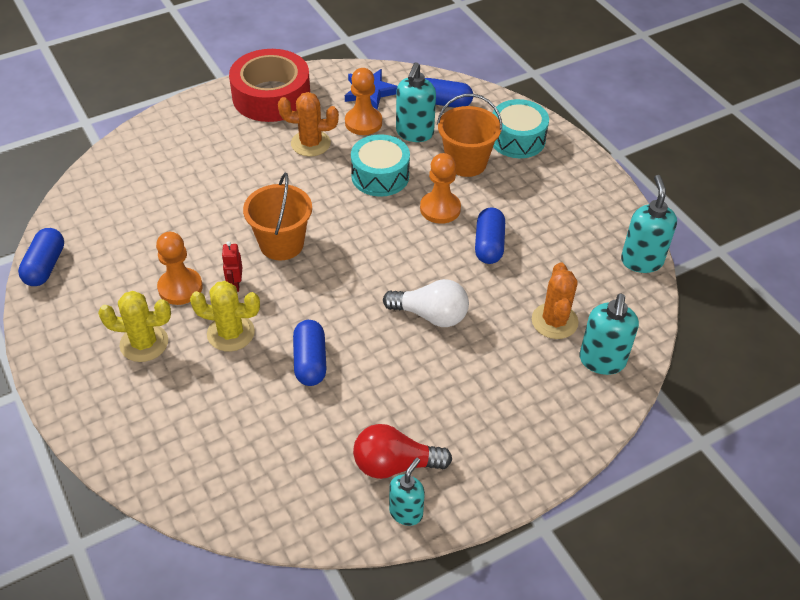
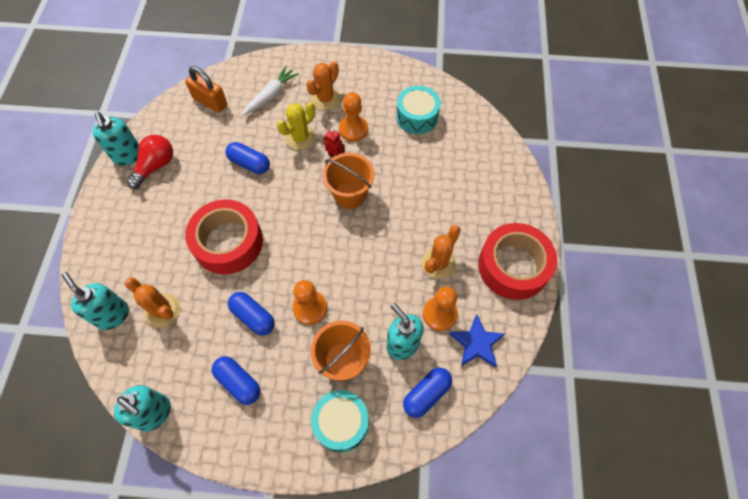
camera: 125 degrees right, 15 degrees up
blue capsule [18,228,64,286] -> blue capsule moved to [212,356,260,405]
yellow cactus [98,291,171,362] -> orange cactus [306,61,340,110]
turquoise drum [351,134,410,197] -> turquoise drum moved to [396,86,441,134]
white light bulb [383,279,469,327] -> red tape [185,200,263,274]
turquoise soap dispenser [389,458,425,526] -> turquoise soap dispenser [93,112,139,166], size x1.50
none -> orange padlock [185,66,227,113]
none -> white carrot [242,66,299,116]

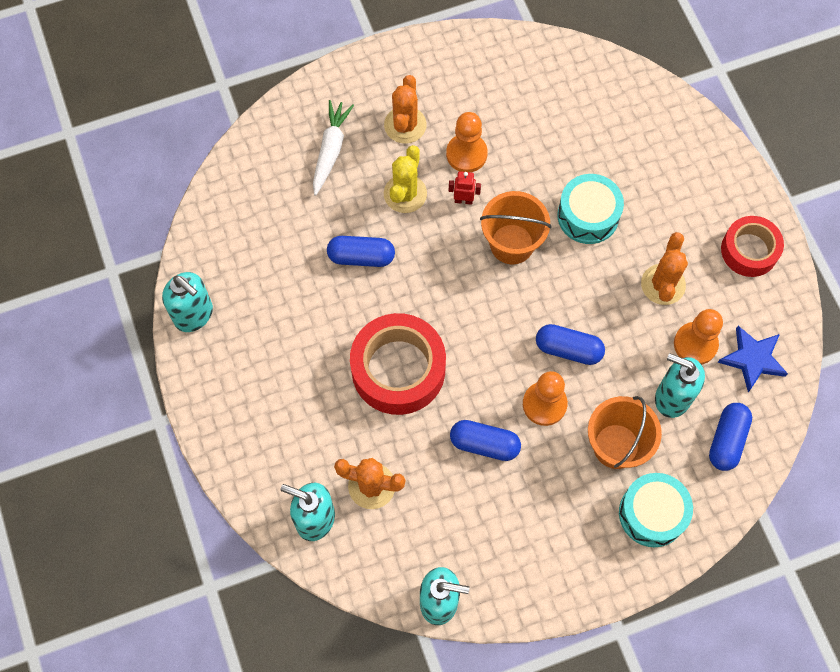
camera: 25 degrees left, 5 degrees up
red light bulb [126,135,173,189] -> none
orange padlock [185,66,227,113] -> none
blue capsule [212,356,260,405] -> blue capsule moved to [536,324,605,365]
turquoise drum [396,86,441,134] -> turquoise drum moved to [557,174,624,244]
red tape [478,223,557,300] -> red tape [721,216,784,277], size x0.63

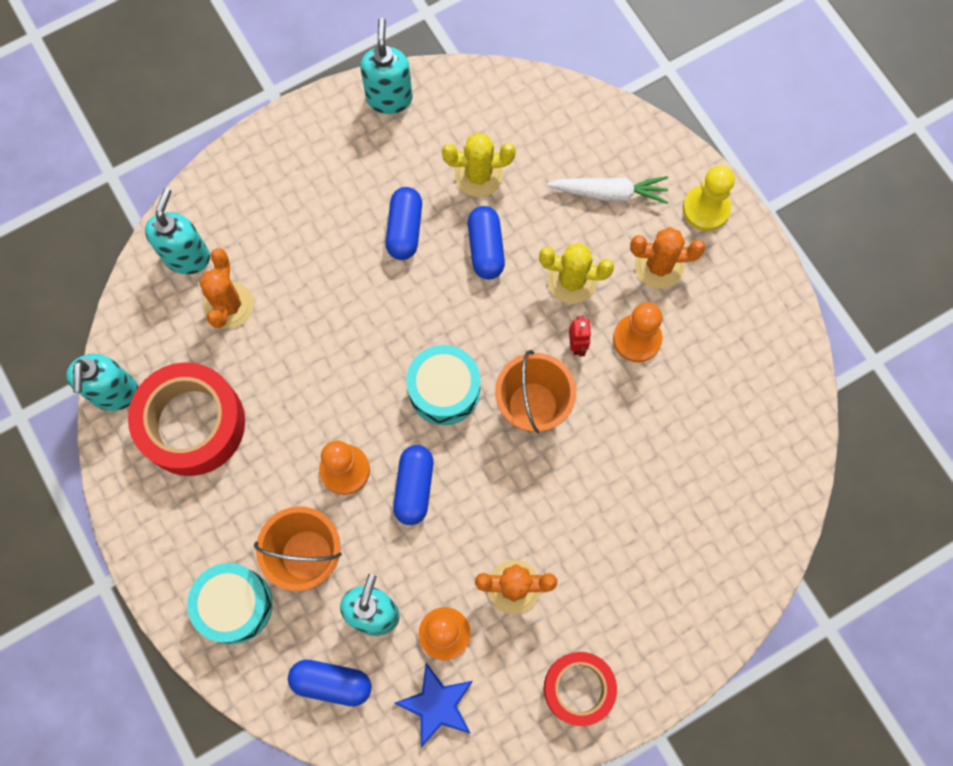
camera: 80 degrees right, 5 degrees up
turquoise soap dispenser [162,272,213,332] -> turquoise soap dispenser turned 150 degrees clockwise [360,18,413,114]
red tape [350,313,446,415] -> red tape moved to [128,362,245,476]
blue capsule [450,420,521,461] -> blue capsule moved to [386,187,422,260]
turquoise drum [557,174,624,244] -> turquoise drum moved to [406,345,481,425]
none -> yellow cactus [442,132,516,197]
none -> yellow pawn [683,165,735,231]

